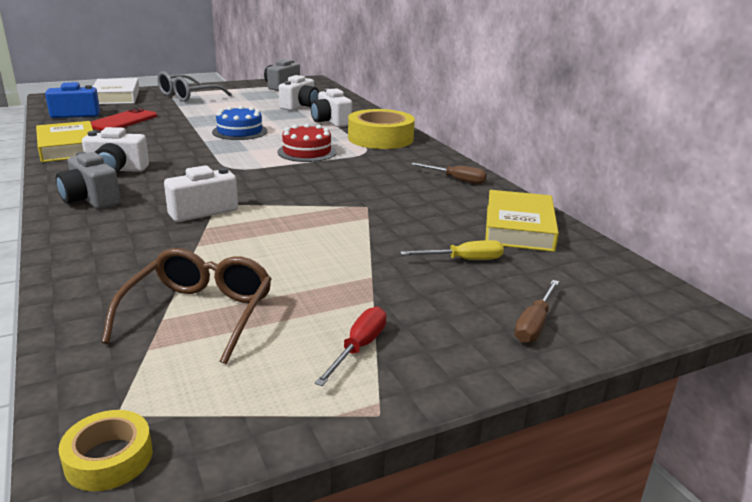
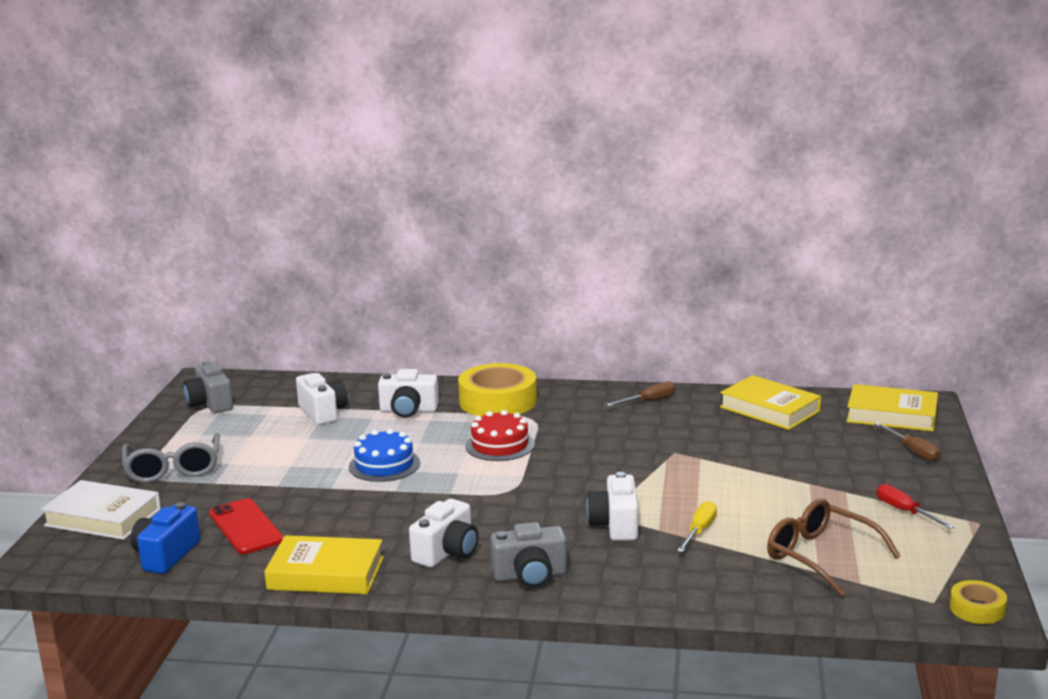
camera: 55 degrees left, 5 degrees down
yellow screwdriver [400,240,504,260] -> yellow screwdriver moved to [677,501,717,553]
none -> yellow book [846,384,938,431]

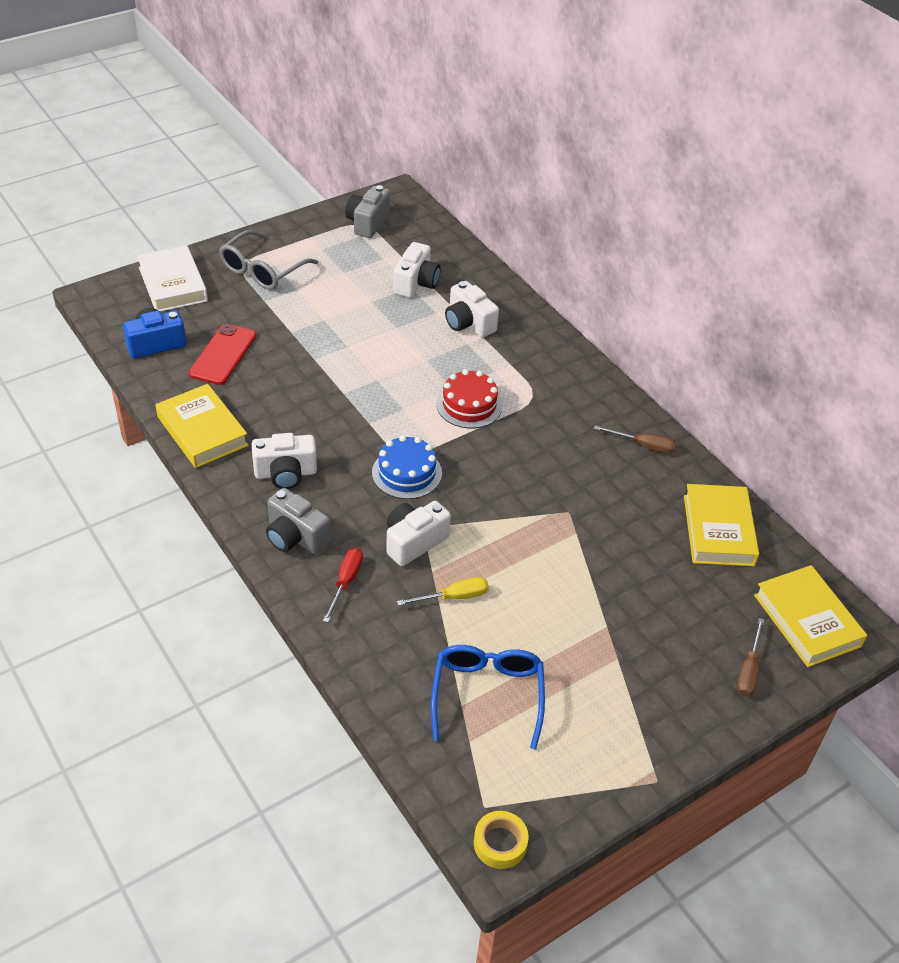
camera: 45 degrees right, 25 degrees up
blue cake [349,429,420,482] -> blue cake moved to [372,435,442,499]
yellow tape [458,363,537,416] -> none
brown glasses [767,498,901,597] -> blue glasses [431,645,545,750]
red screwdriver [877,484,955,529] -> red screwdriver moved to [323,548,363,623]

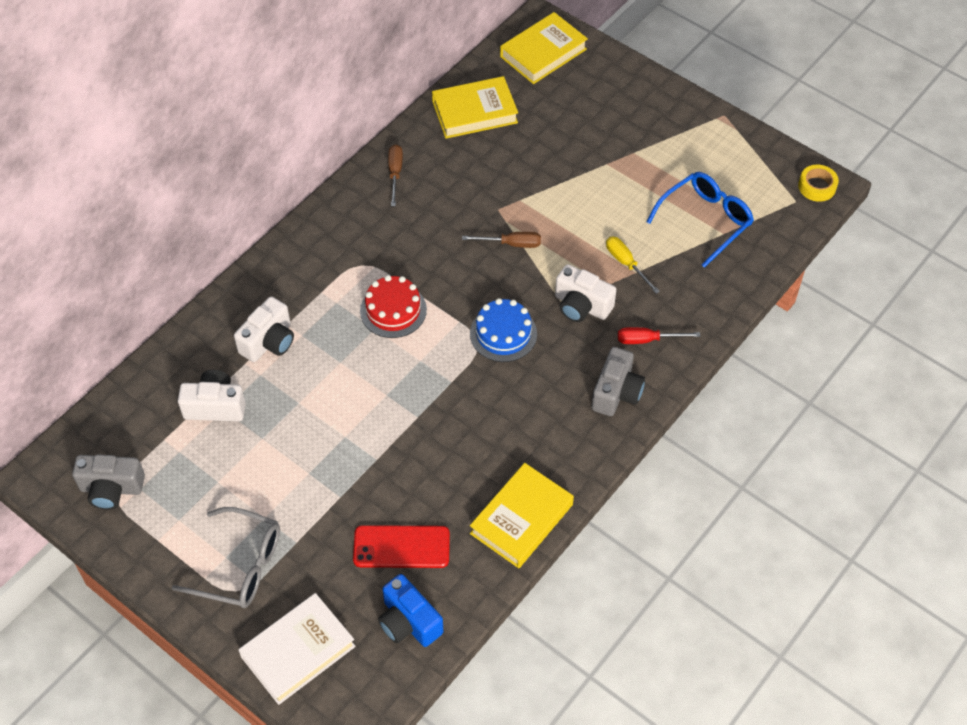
camera: 105 degrees left, 10 degrees up
white camera [252,433,317,489] -> none
blue glasses [431,645,545,750] -> blue glasses turned 150 degrees clockwise [647,172,754,268]
brown screwdriver [737,618,764,697] -> brown screwdriver moved to [462,232,541,248]

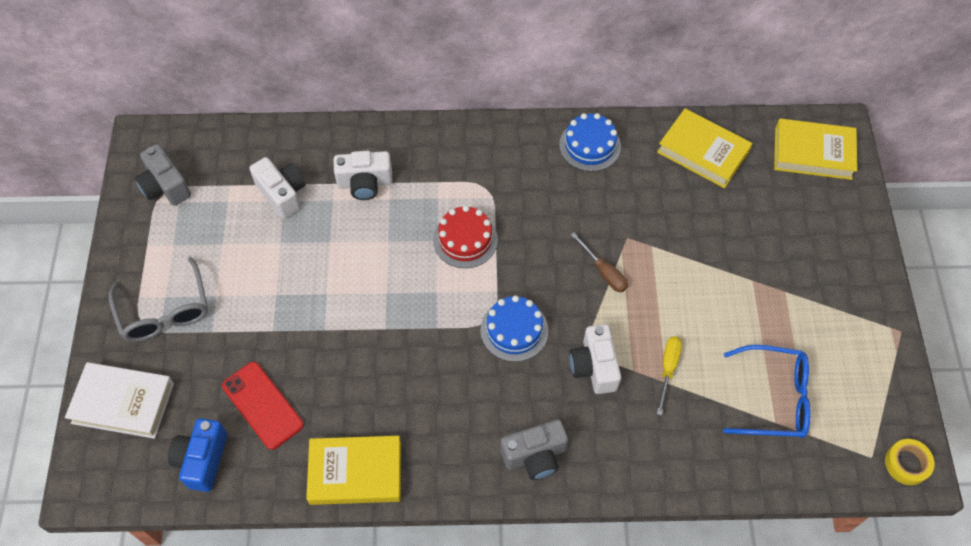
camera: 50 degrees right, 5 degrees up
brown screwdriver [388,145,403,206] -> blue cake [559,113,621,172]
red screwdriver [618,327,700,344] -> none

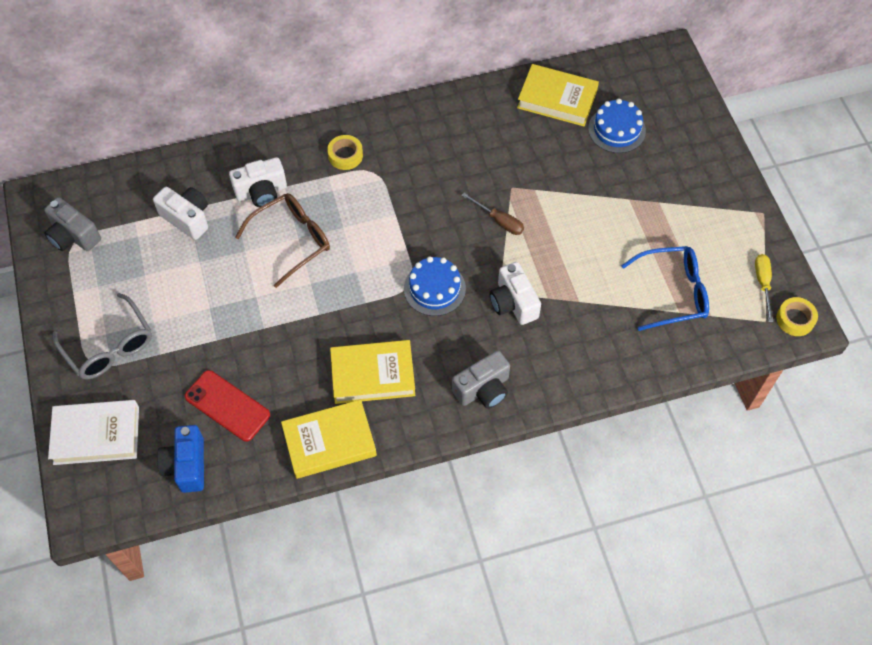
camera: 15 degrees left, 0 degrees up
red cake [433,205,498,268] -> none
blue cake [559,113,621,172] -> blue cake moved to [588,99,646,153]
yellow screwdriver [657,337,682,415] -> yellow screwdriver moved to [755,254,773,322]
yellow book [774,118,857,180] -> yellow book moved to [330,340,415,404]
none -> brown glasses [235,193,330,288]
none -> yellow tape [327,135,363,170]

